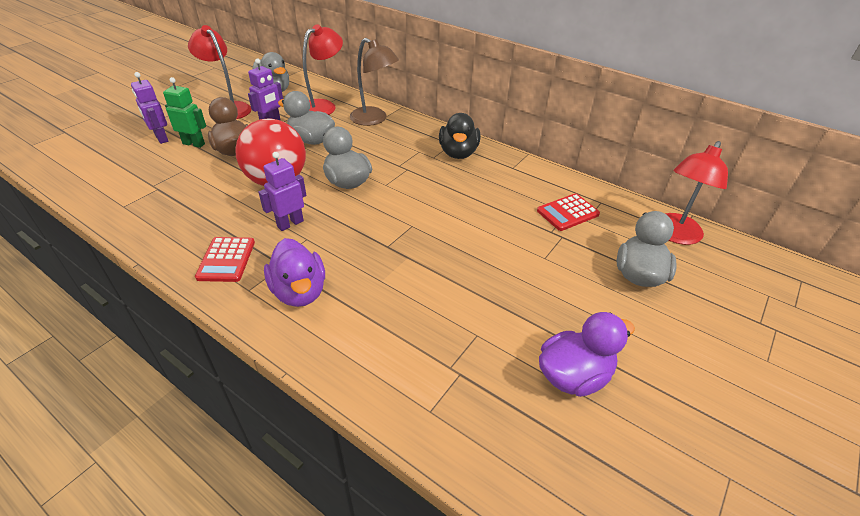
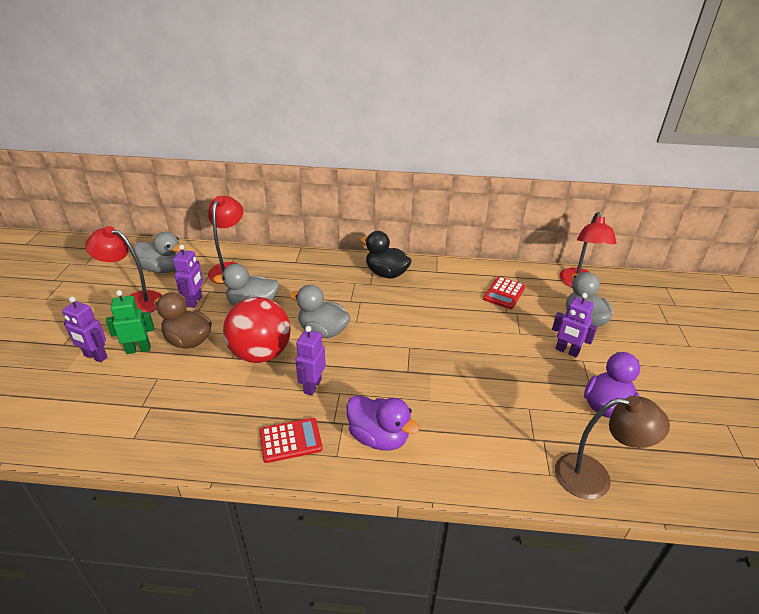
camera: 30 degrees left, 5 degrees down
red calculator [195,237,255,282] -> red calculator turned 75 degrees counterclockwise [260,418,323,463]
brown lamp [350,38,399,126] -> brown lamp moved to [555,396,670,499]
black duck [439,113,480,159] -> black duck turned 150 degrees clockwise [360,231,412,279]
none -> purple robot [552,293,597,358]

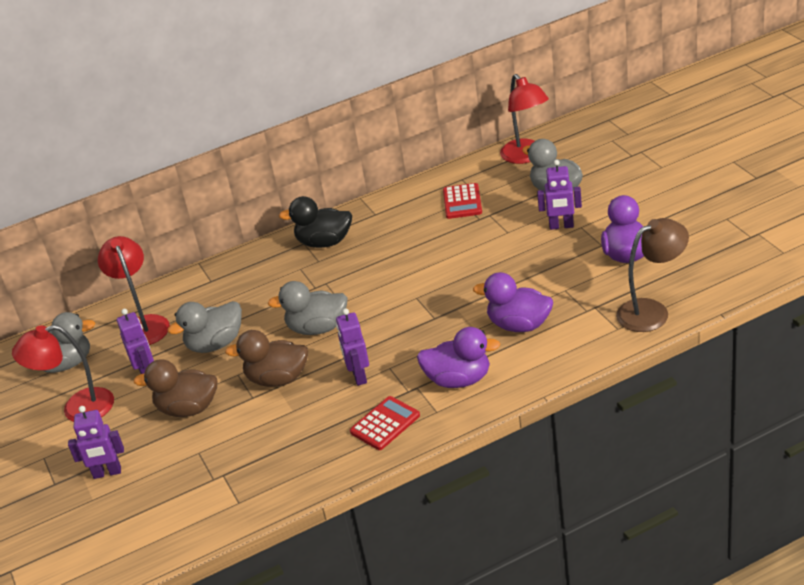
camera: 25 degrees left, 0 degrees up
green robot [106,290,154,354] -> none
red ball [223,297,291,363] -> brown duck [225,330,308,387]
none -> purple duck [473,272,553,332]

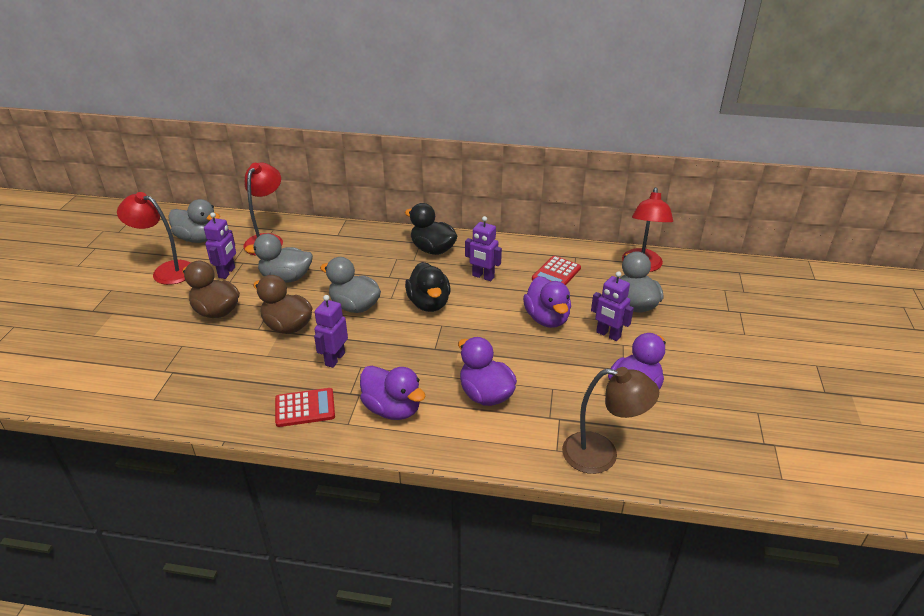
camera: 30 degrees right, 0 degrees up
purple robot [68,406,124,479] -> purple robot moved to [465,216,502,281]
none -> black duck [405,262,451,312]
none -> purple duck [523,276,571,328]

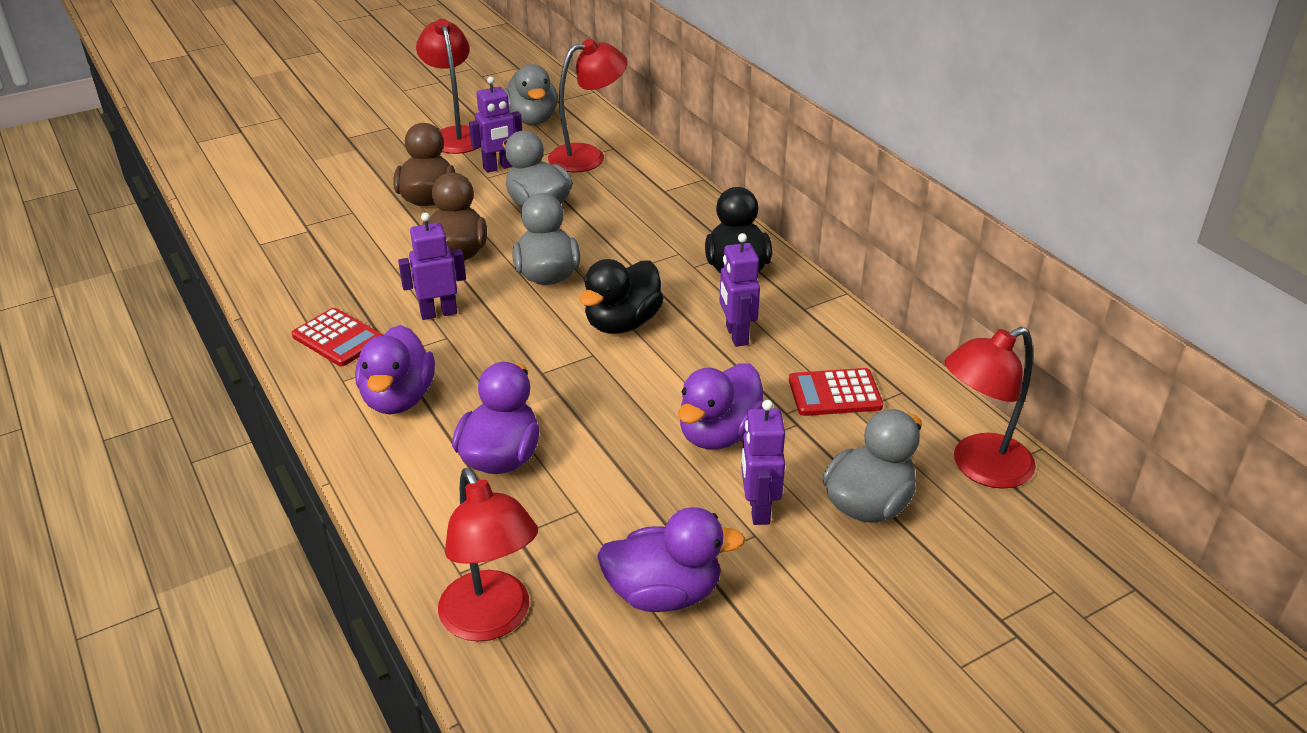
camera: 50 degrees right, 0 degrees up
brown lamp [562,367,659,474] -> red lamp [438,468,538,641]

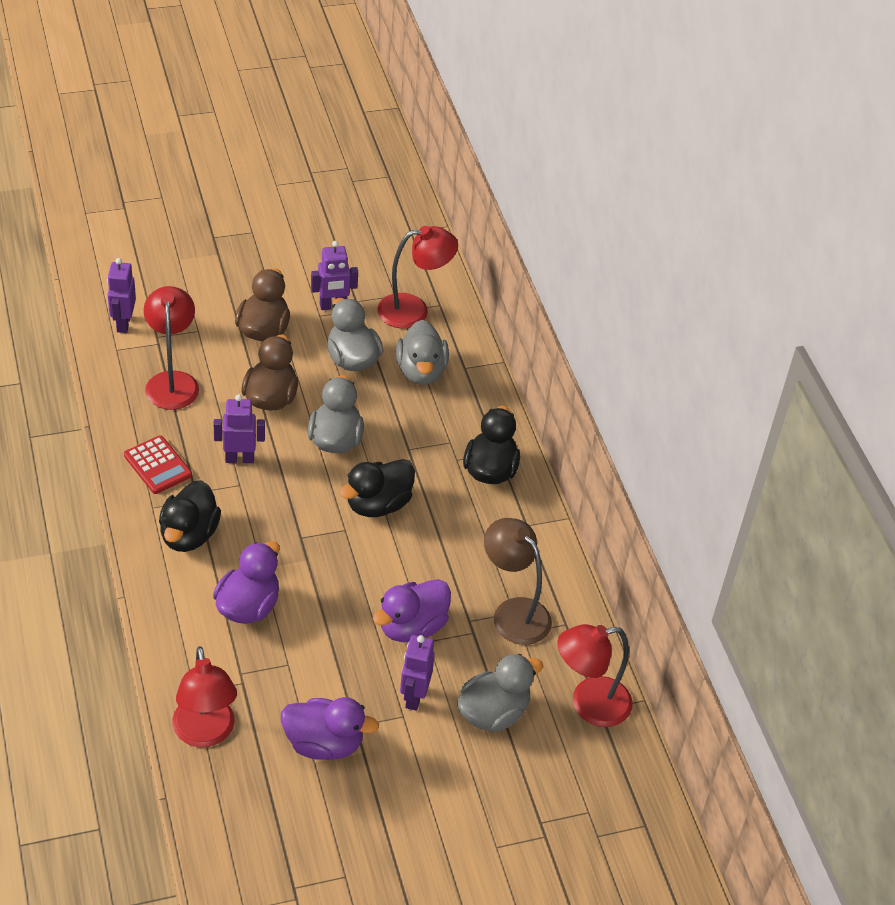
camera: 10 degrees right, 10 degrees up
purple duck [355,325,435,414] -> black duck [159,480,221,552]
red lamp [416,19,478,154] -> red lamp moved to [144,286,199,410]
grey duck [503,64,558,125] -> grey duck moved to [396,320,449,385]
purple robot [719,233,760,347] -> purple robot moved to [107,258,136,333]
red calculator [789,368,883,416] -> brown lamp [484,518,552,645]

